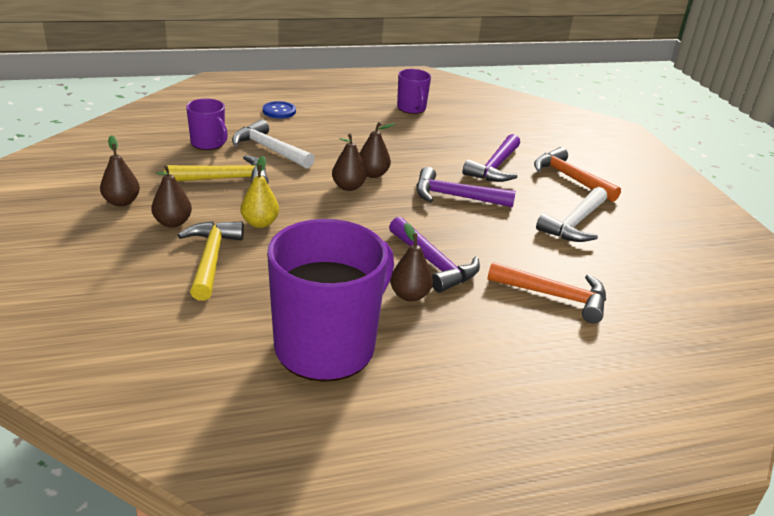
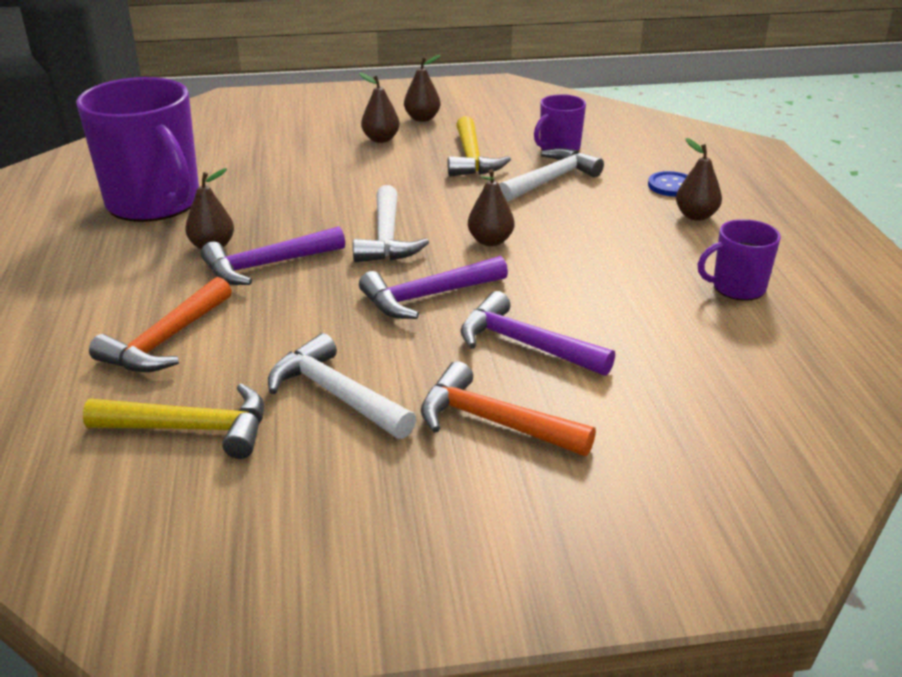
camera: 100 degrees right, 0 degrees up
yellow hammer [178,221,244,301] -> yellow hammer moved to [83,383,264,459]
yellow pear [241,156,279,228] -> none
brown pear [332,134,367,191] -> brown pear moved to [676,138,722,221]
purple hammer [416,167,516,207] -> purple hammer turned 135 degrees counterclockwise [359,256,508,319]
orange hammer [534,147,621,202] -> orange hammer turned 120 degrees counterclockwise [421,361,596,456]
none -> white hammer [353,185,429,262]

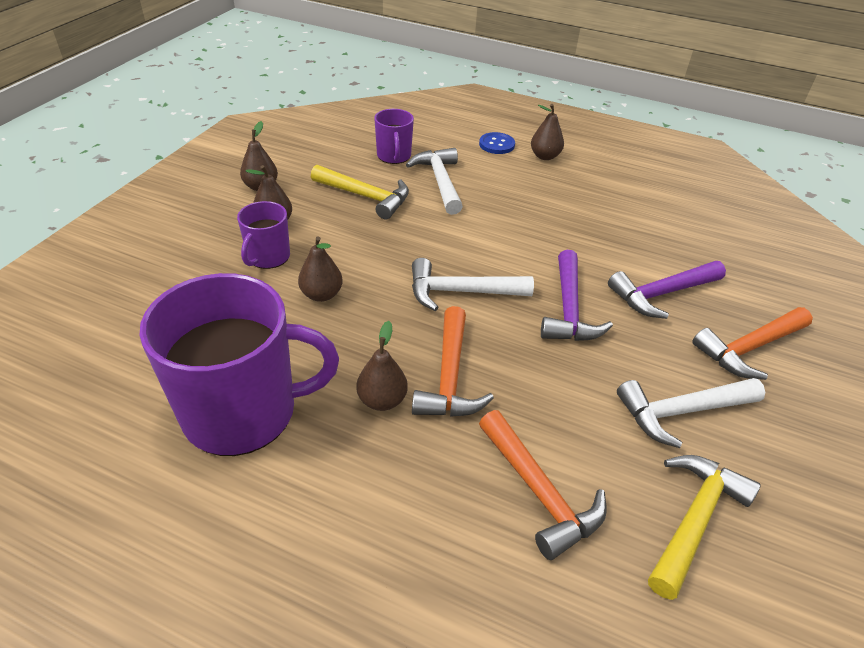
camera: 60 degrees left, 10 degrees up
purple hammer [201,226,345,285] -> orange hammer [412,306,494,417]
white hammer [353,185,429,262] -> white hammer turned 150 degrees clockwise [412,258,534,311]
brown pear [468,169,514,246] -> brown pear moved to [298,236,343,302]
purple mug [698,219,781,301] -> purple mug moved to [237,201,290,269]

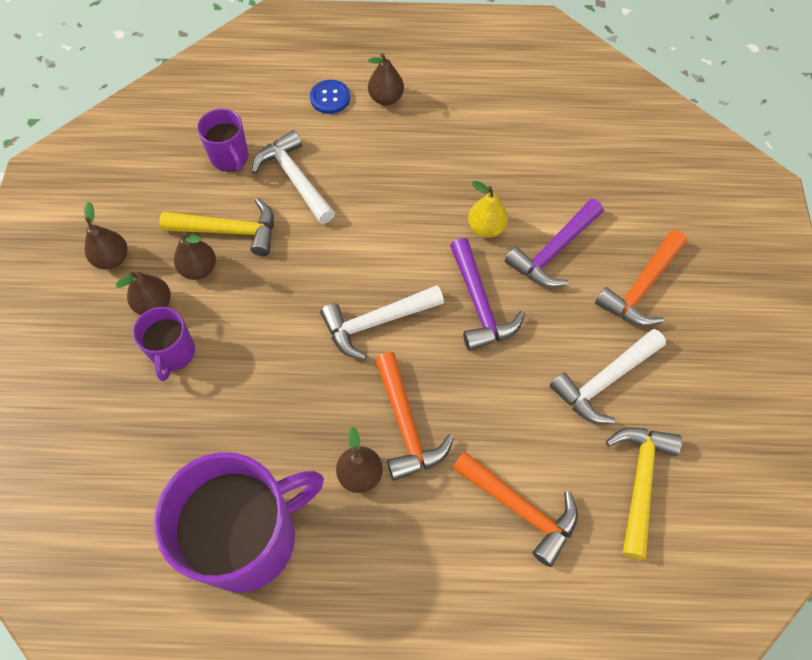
camera: 20 degrees left, 20 degrees up
brown pear [298,236,343,302] -> brown pear moved to [174,232,216,280]
none -> yellow pear [468,181,508,238]

